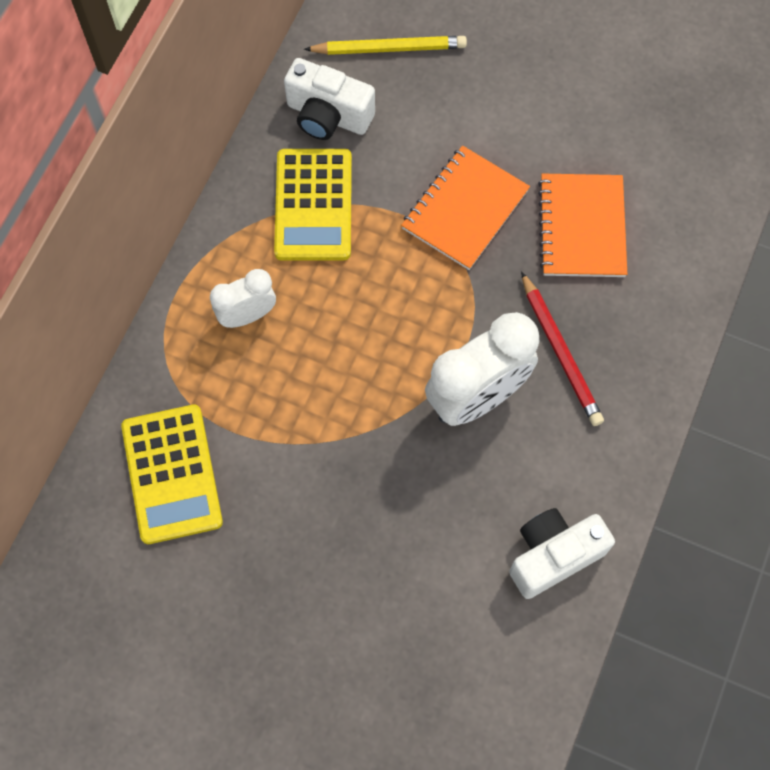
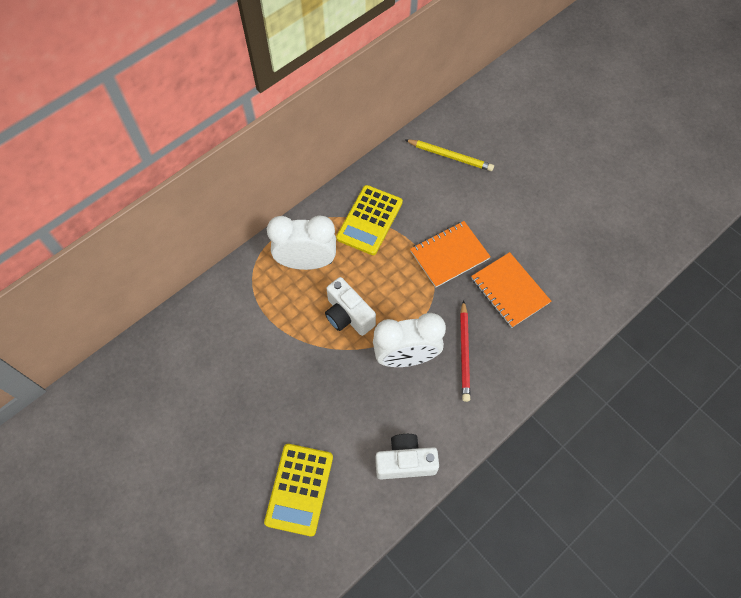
camera: 25 degrees right, 5 degrees down
yellow calculator [121,404,223,544] -> yellow calculator moved to [264,444,333,537]
white clock [210,269,276,328] -> white clock [267,215,336,270], size x1.75
white camera [284,58,375,140] -> white camera moved to [325,277,376,336]
orange notebook [538,174,627,277] -> orange notebook turned 60 degrees counterclockwise [471,252,551,328]

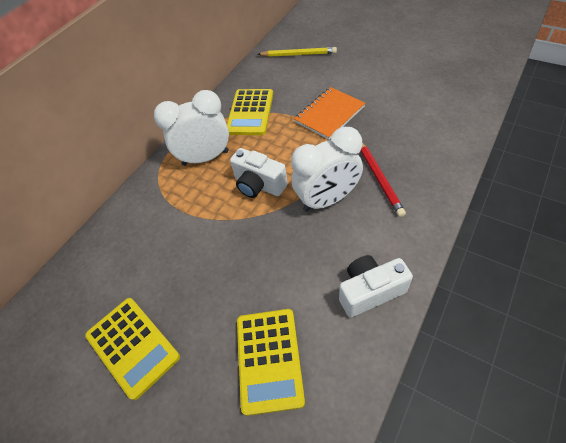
camera: 10 degrees left, 10 degrees down
orange notebook [471,252,551,328] -> none
none -> yellow calculator [85,298,180,400]

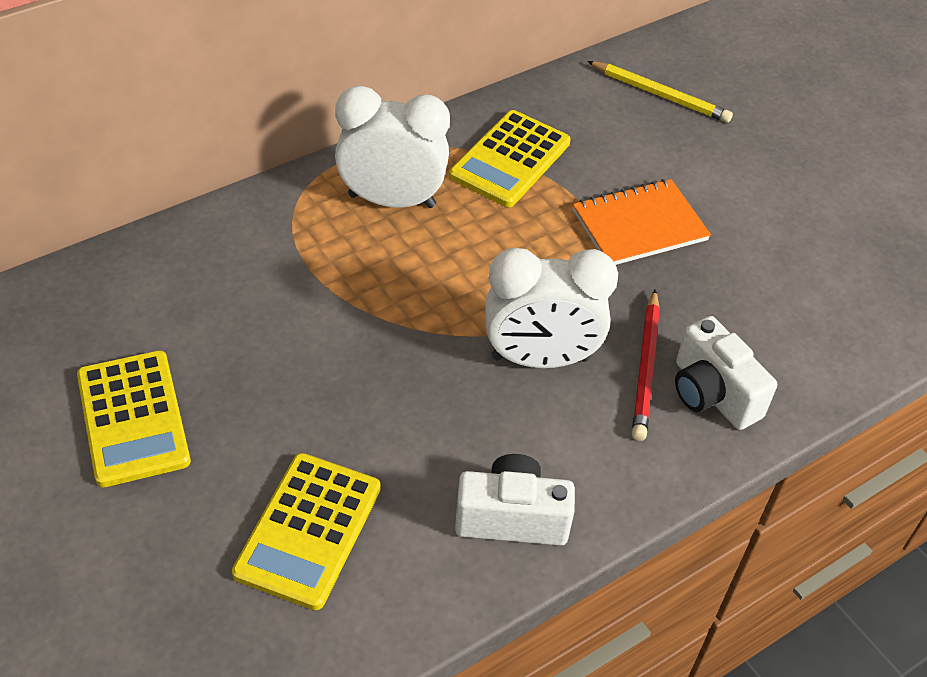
camera: 15 degrees right, 5 degrees down
white camera [230,148,288,198] -> white camera moved to [675,316,777,430]

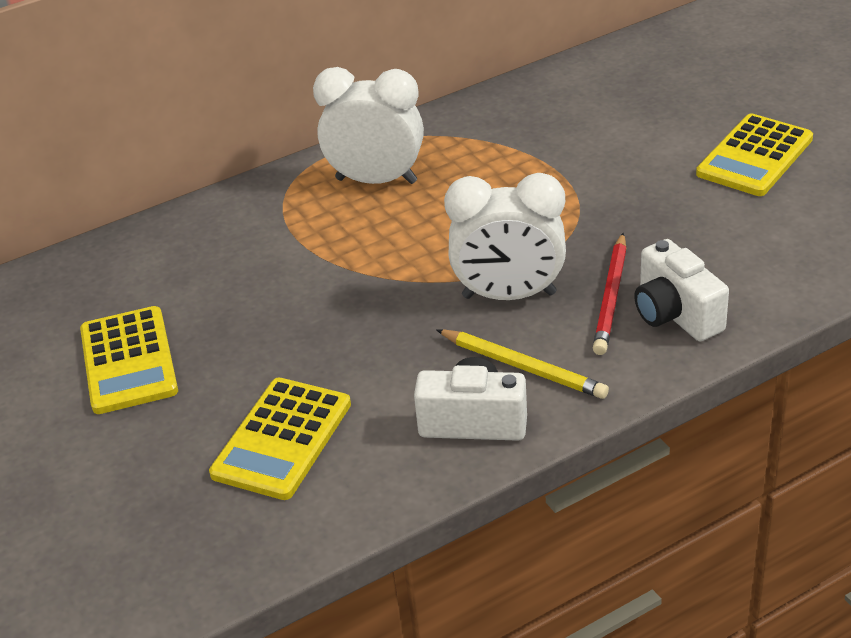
camera: 10 degrees right, 10 degrees down
yellow calculator [449,110,571,207] -> yellow calculator moved to [696,113,813,196]
orange notebook [573,179,711,265] -> none
yellow pencil [587,61,733,123] -> yellow pencil moved to [436,329,609,399]

